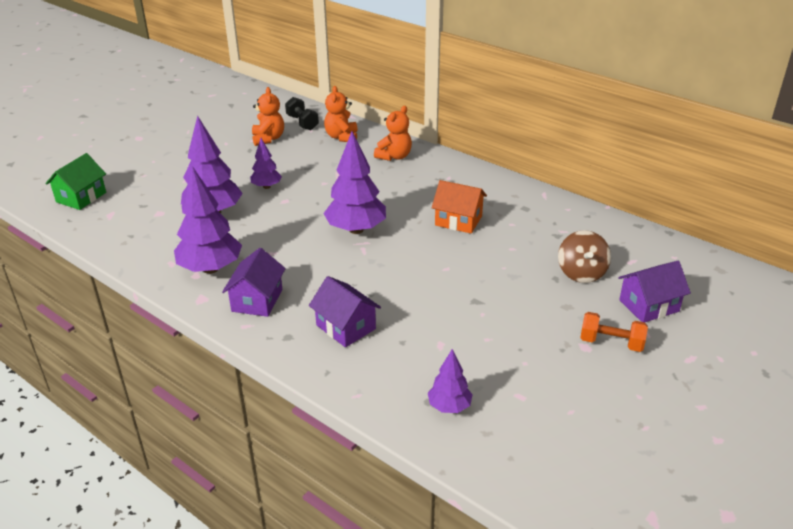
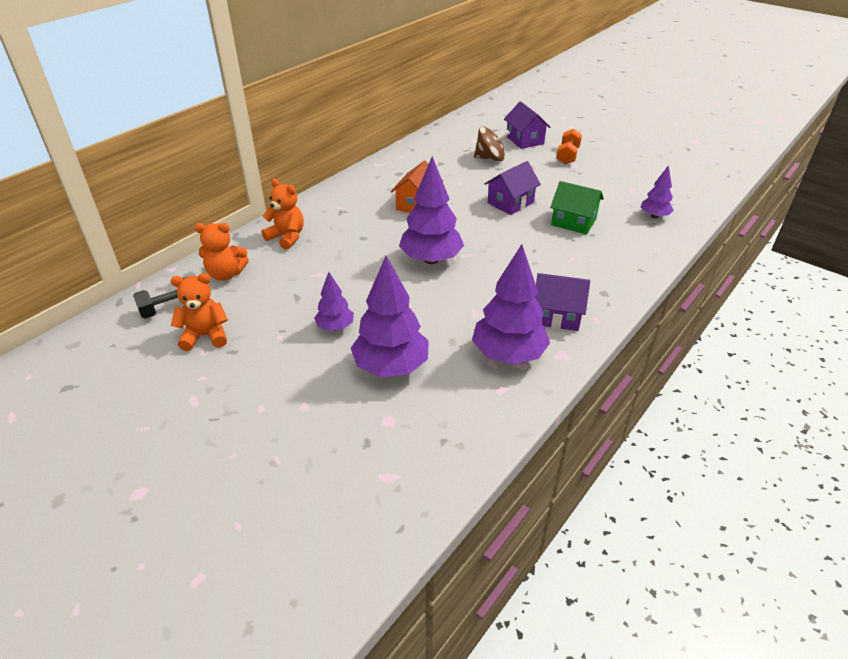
camera: 90 degrees left, 5 degrees up
green house [45,153,106,210] -> green house moved to [550,181,604,234]
purple house [309,276,381,347] -> purple house moved to [485,161,541,215]

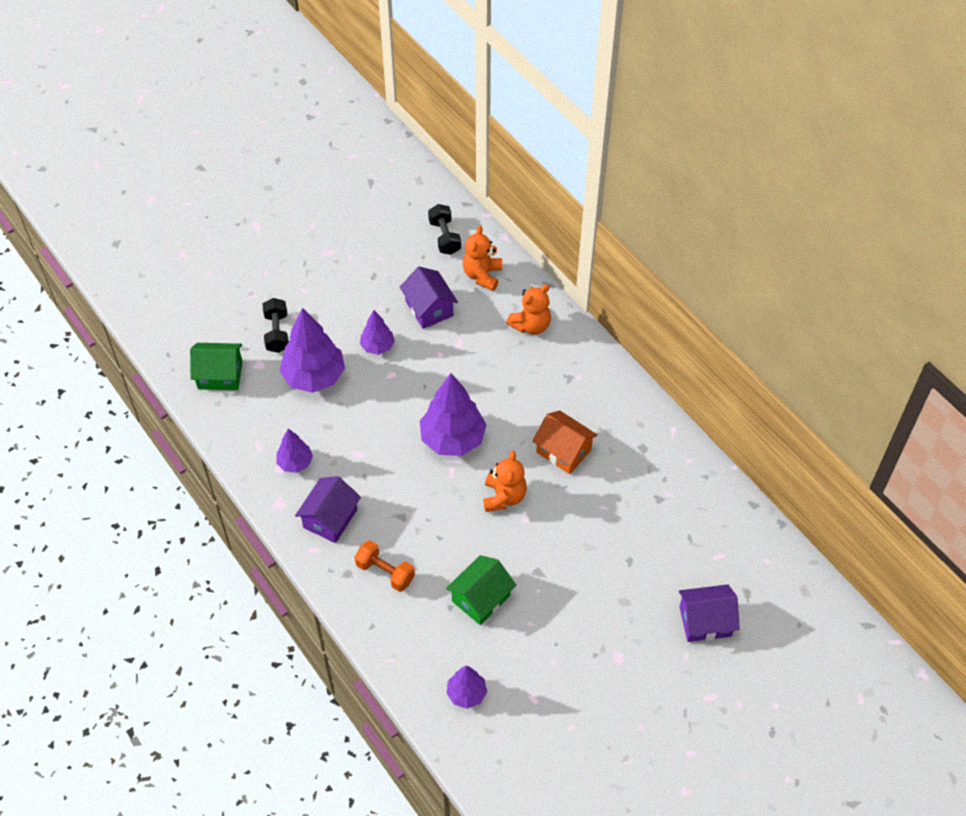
camera: 105 degrees right, 15 degrees up
orange teddy bear [171,273,228,351] -> orange teddy bear moved to [483,451,527,512]
purple tree [472,244,550,365] -> purple tree [276,429,313,473], size x0.55
brown spinning top [474,127,510,161] -> none
purple house [485,161,541,215] -> purple house moved to [400,267,458,329]
orange dumbbell [557,129,582,164] -> orange dumbbell moved to [355,540,415,592]
none -> green house [190,343,242,390]
none -> black dumbbell [263,298,289,353]

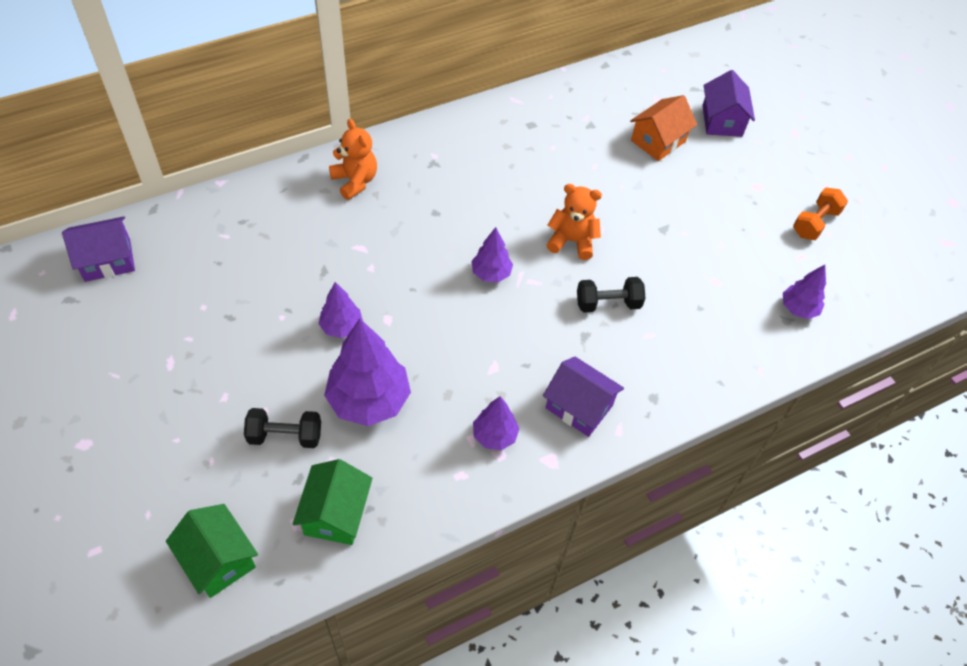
camera: 85 degrees left, 0 degrees up
orange dumbbell [355,540,415,592] -> orange dumbbell moved to [793,188,848,240]
purple house [400,267,458,329] -> purple house moved to [62,216,135,282]
purple tree [420,373,487,456] -> purple tree [471,227,513,282], size x0.55
black dumbbell [428,204,461,255] -> black dumbbell moved to [577,277,645,313]
green house [446,555,516,625] -> green house moved to [166,504,258,598]
orange teddy bear [463,226,502,291] -> none
orange house [532,410,598,474] -> orange house moved to [630,95,697,161]

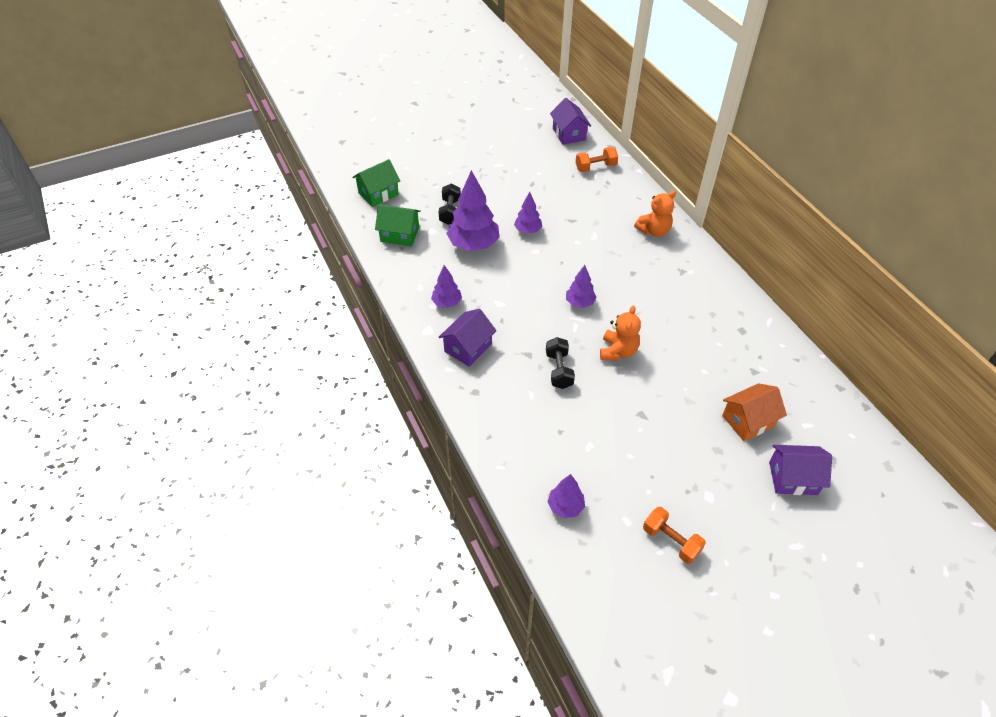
camera: 95 degrees right, 5 degrees down
orange house [630,95,697,161] -> orange house turned 75 degrees counterclockwise [722,383,787,441]
none -> orange dumbbell [576,147,618,172]

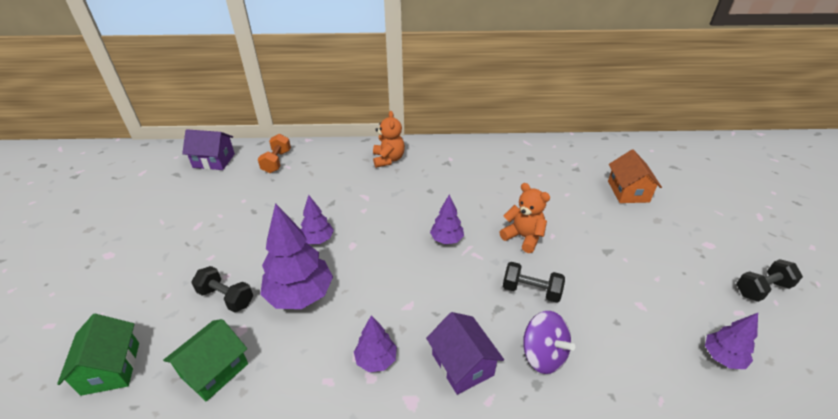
camera: 65 degrees left, 10 degrees down
orange dumbbell [643,507,706,564] -> black dumbbell [736,259,803,302]
purple house [769,445,832,495] -> none
none -> purple spinning top [523,311,575,374]

